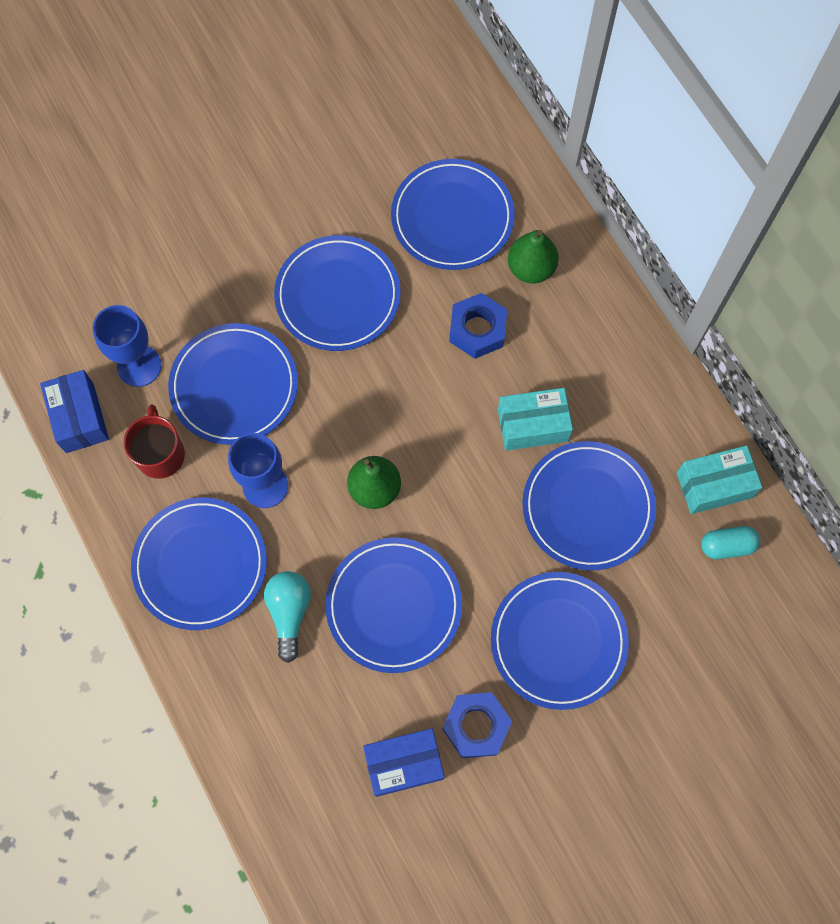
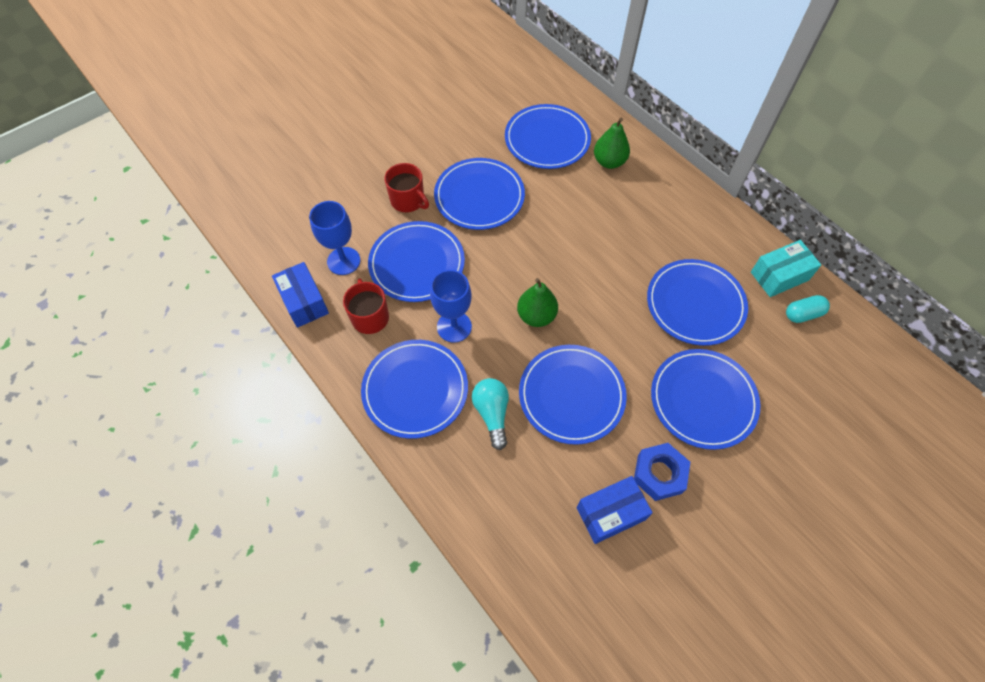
camera: 10 degrees left, 10 degrees down
blue nut [449,293,507,359] -> none
turquoise box [498,388,573,451] -> none
none -> red mug [384,163,429,212]

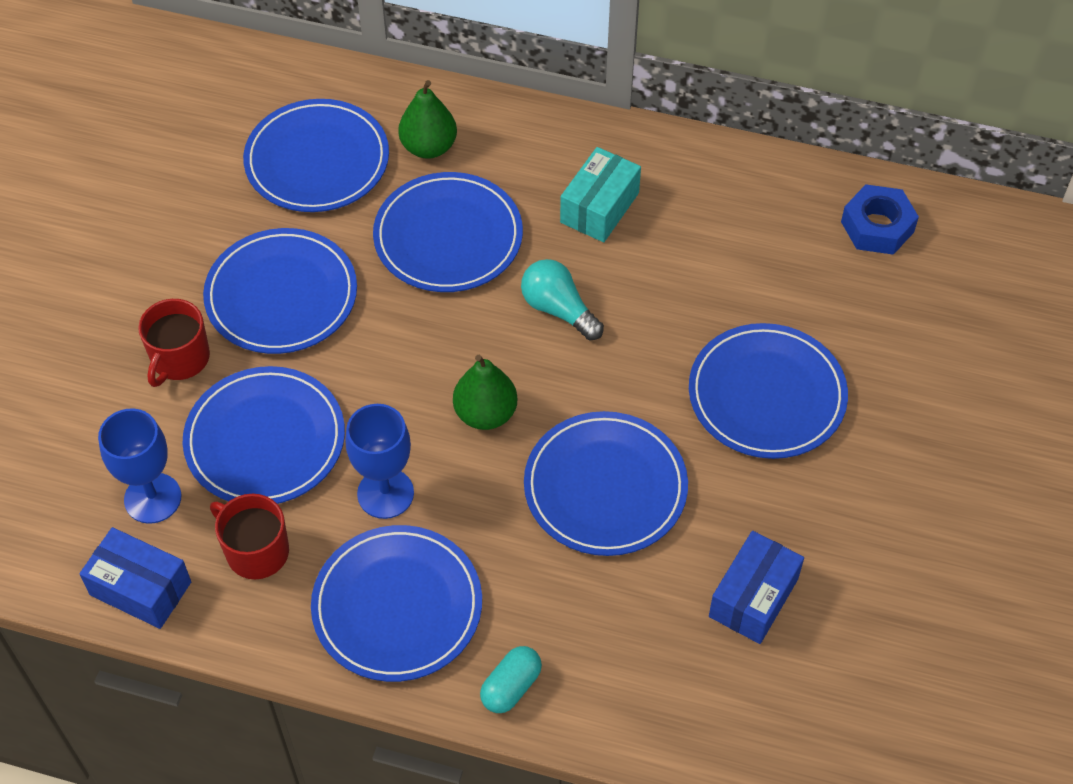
camera: 35 degrees left, 5 degrees down
red mug [384,163,429,212] -> red mug turned 105 degrees clockwise [138,299,210,387]
turquoise light bulb [472,378,509,450] -> turquoise light bulb moved to [521,259,604,340]
blue nut [634,443,690,501] -> blue nut moved to [841,184,919,255]
blue plate [647,259,748,346] -> blue plate moved to [373,172,523,292]
turquoise box [751,240,821,297] -> turquoise box moved to [560,147,641,242]
turquoise capsule [786,295,830,323] -> turquoise capsule moved to [480,646,542,713]

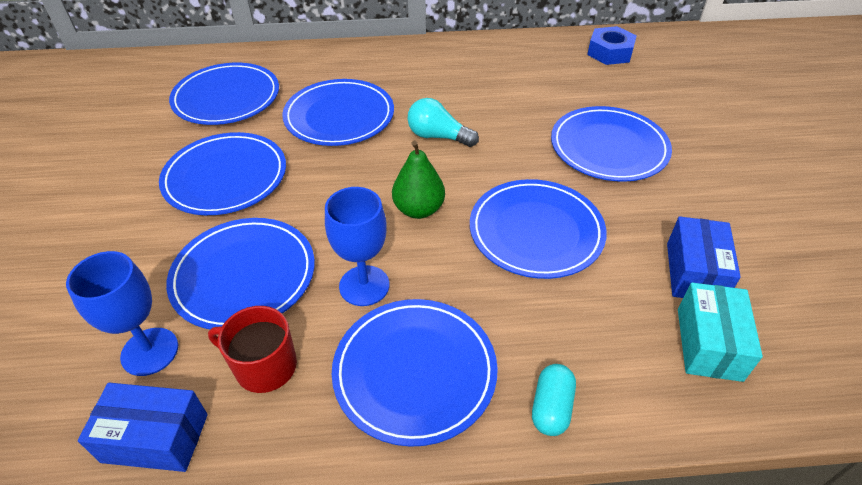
camera: 20 degrees left, 10 degrees down
red mug [138,299,210,387] -> none
green pear [398,80,457,159] -> none
turquoise box [560,147,641,242] -> turquoise box moved to [678,283,763,382]

